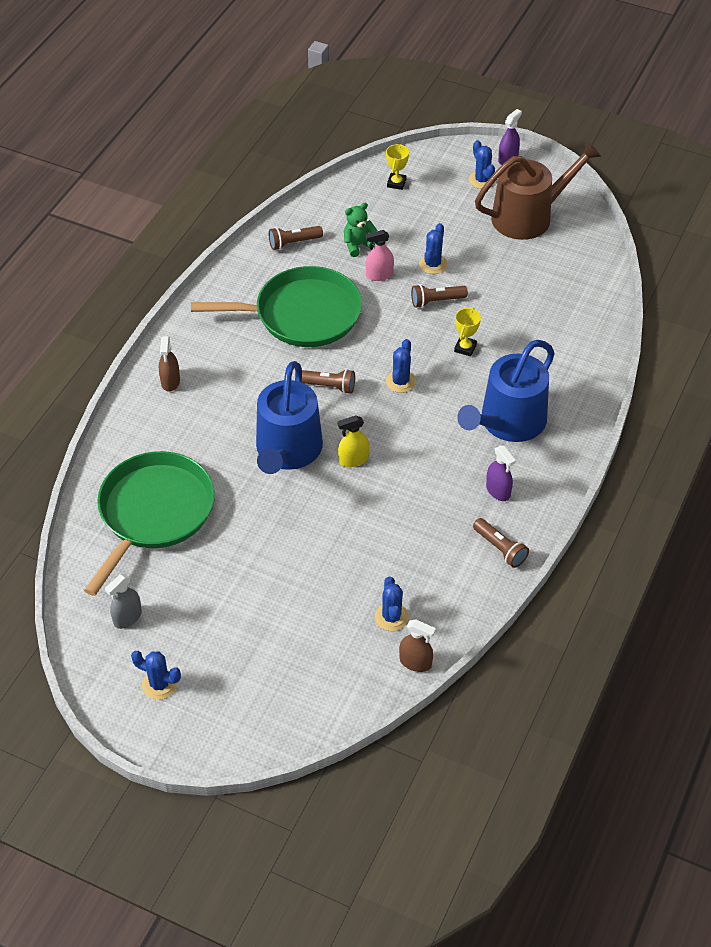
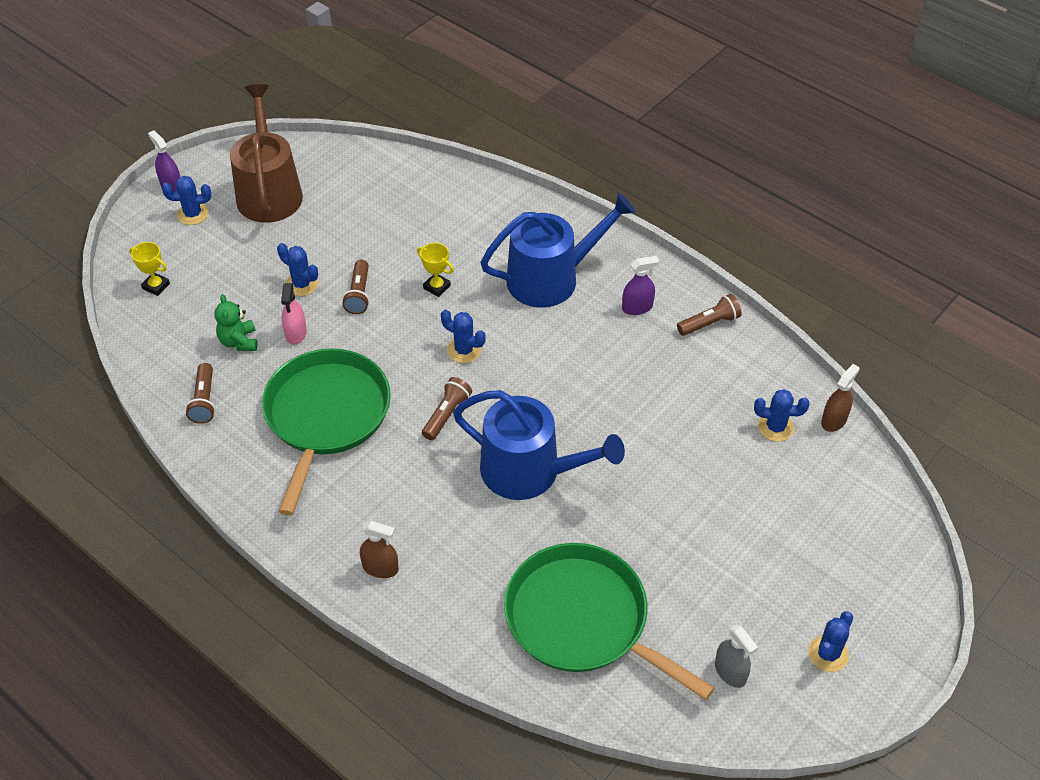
camera: 75 degrees left, 0 degrees up
yellow spray bottle [338,415,369,467] -> none
blue watering can [457,340,555,442] -> blue watering can turned 75 degrees counterclockwise [480,193,636,308]

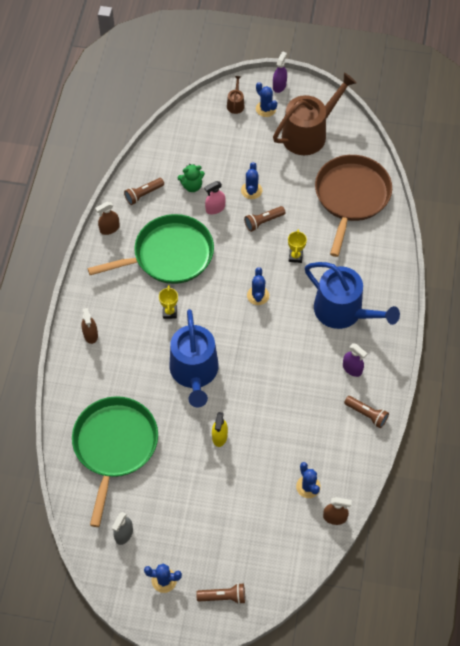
camera: 60 degrees right, 10 degrees up
yellow trophy [129,242,170,296] -> yellow trophy moved to [159,285,178,319]
green teddy bear [214,294,257,351] -> green teddy bear turned 150 degrees counterclockwise [177,164,205,192]
brown flashlight [422,377,472,440] -> brown flashlight moved to [196,583,245,604]
none -> brown spray bottle [95,202,120,235]
none -> yellow spray bottle [212,412,228,447]
none -> brown watering can [227,76,244,114]
none -> brown pan [315,155,392,257]

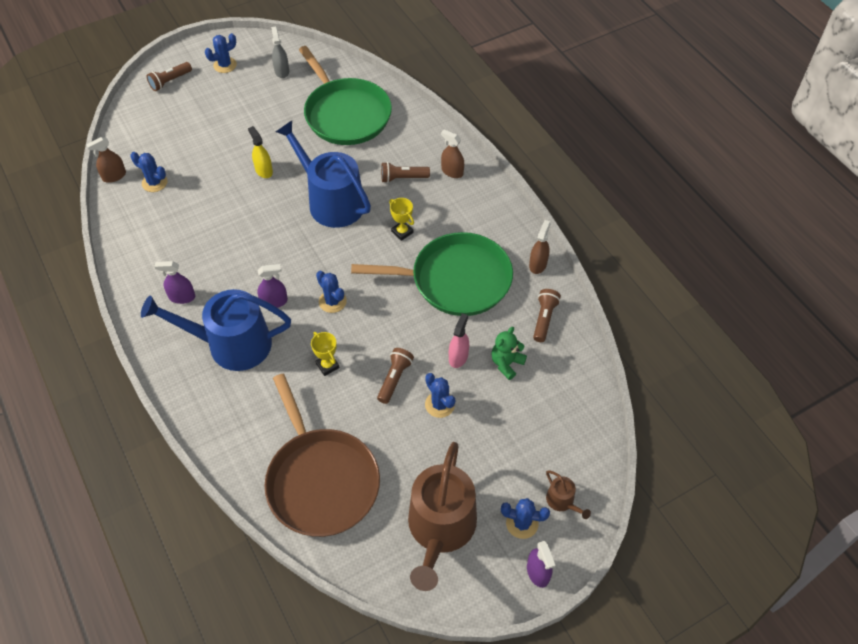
camera: 140 degrees right, 5 degrees down
green pan [87,214,214,284] -> green pan turned 120 degrees counterclockwise [351,232,513,316]
brown flashlight [344,396,389,428] -> brown flashlight moved to [381,162,430,183]
none -> purple spray bottle [257,264,288,308]

